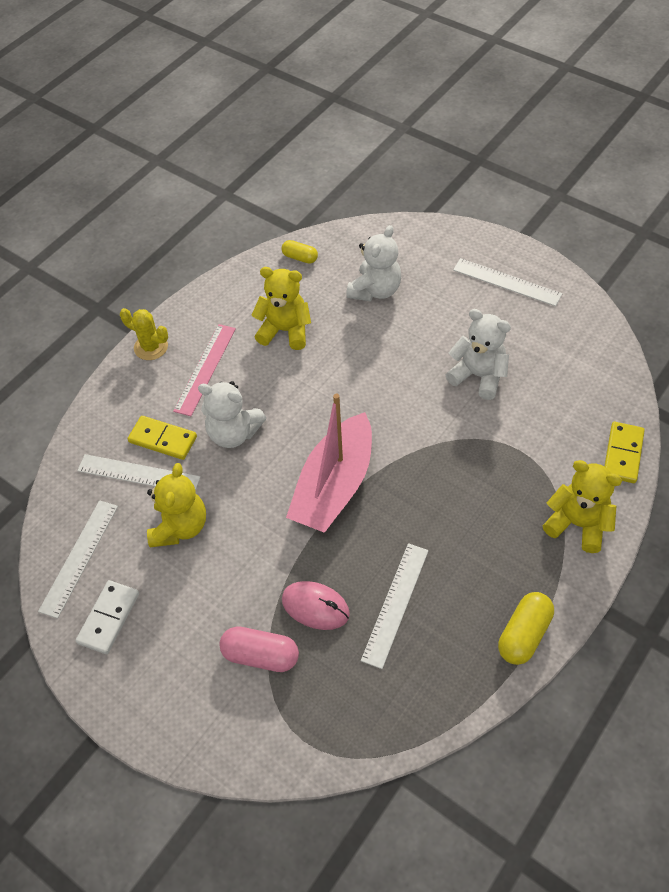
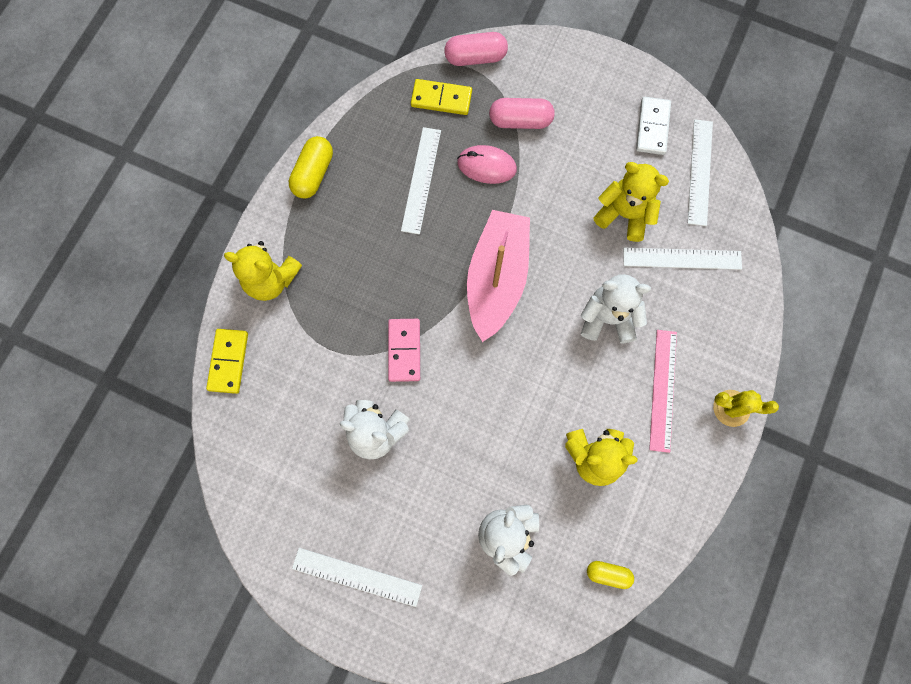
camera: 165 degrees right, 20 degrees up
yellow domino [128,416,197,460] -> yellow domino moved to [411,79,472,115]
yellow teddy bear [147,463,206,547] -> yellow teddy bear turned 120 degrees clockwise [593,162,669,242]
none -> pink domino [388,319,420,382]
none -> pink capsule [444,32,508,66]

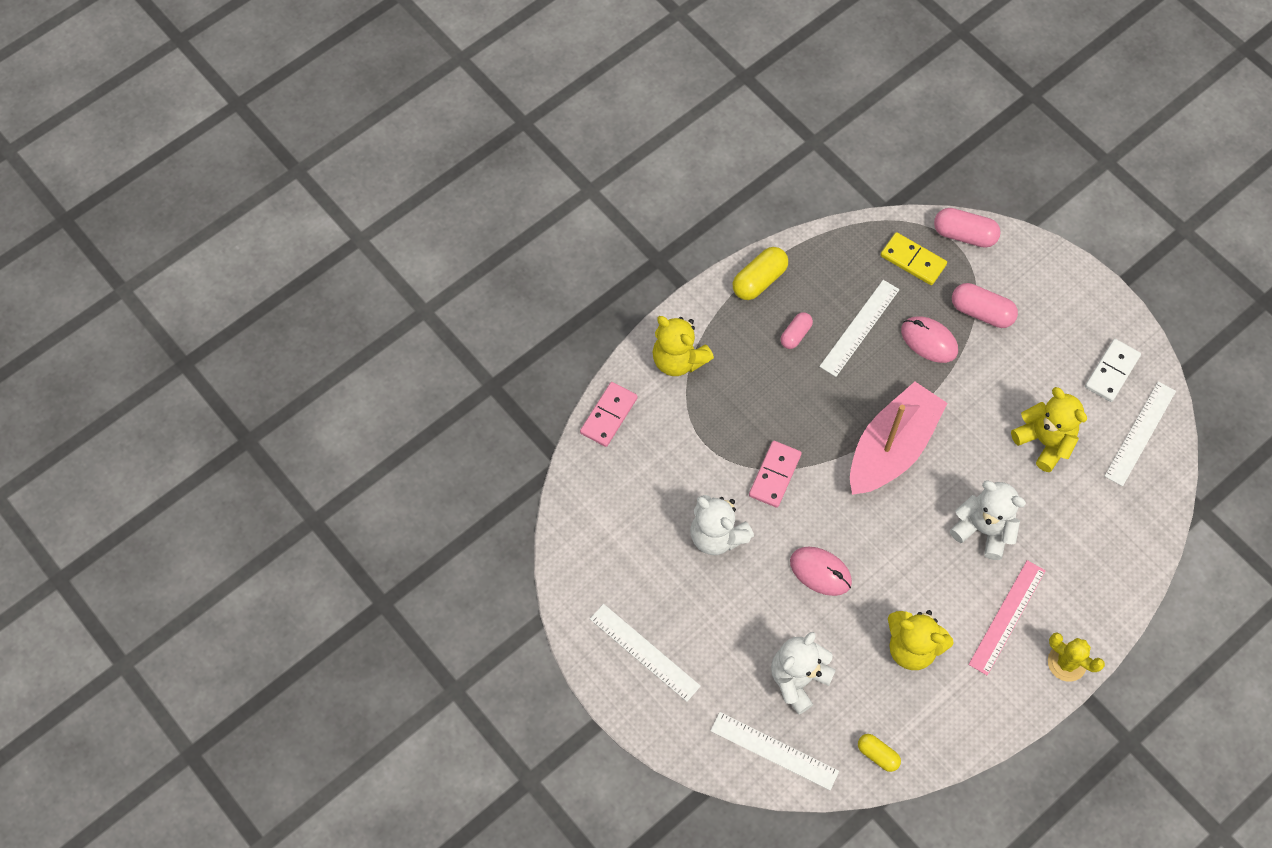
camera: 25 degrees right, 10 degrees down
yellow domino [206,329,248,394] -> pink domino [580,382,638,447]
white ruler [623,248,742,270] -> white ruler moved to [710,712,839,790]
none -> pink capsule [781,312,813,349]
none -> pink mouse [790,547,852,596]

